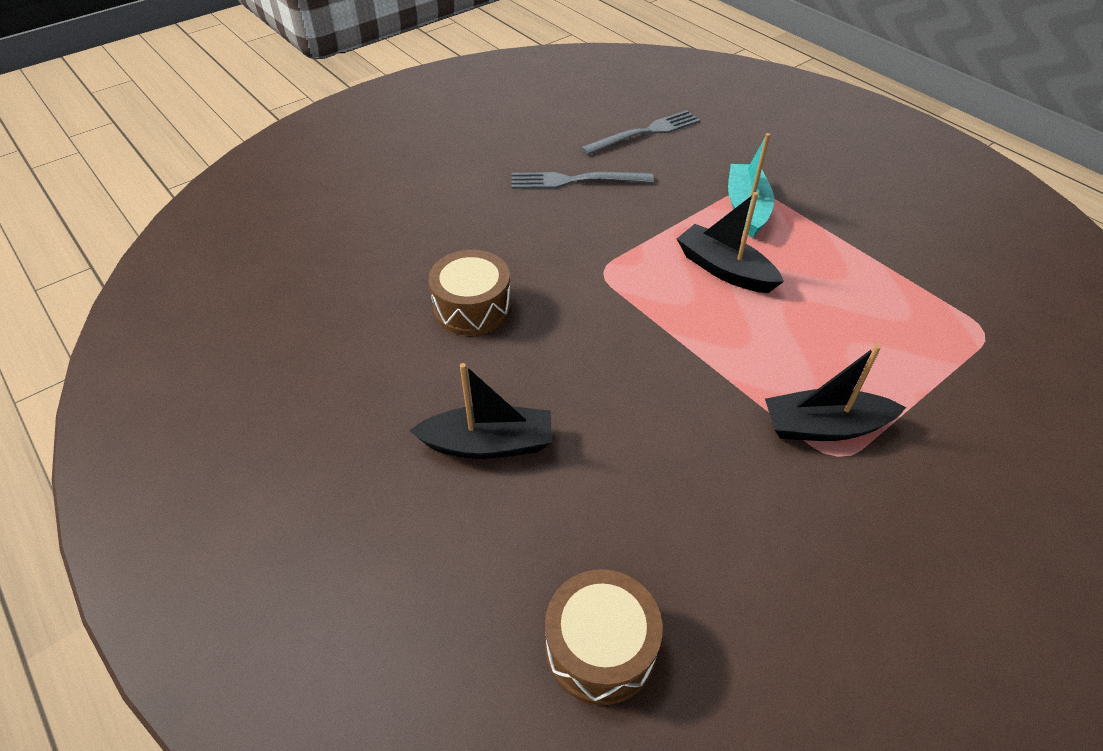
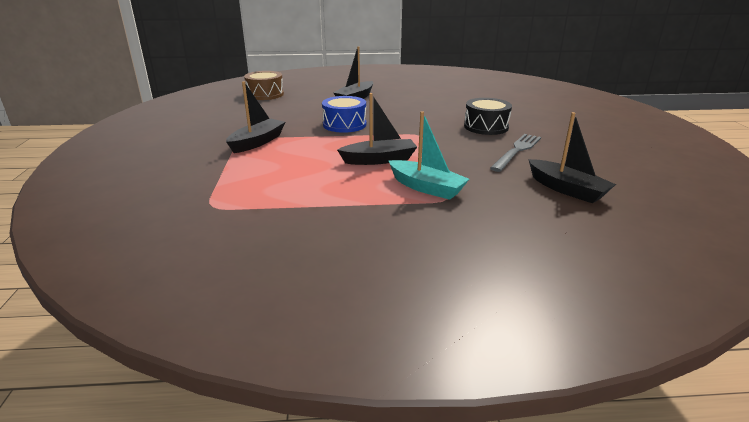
camera: 125 degrees right, 20 degrees down
brown drum [428,250,511,336] -> none
grey fork [581,110,700,155] -> black boat [528,112,616,203]
none -> blue drum [322,96,366,133]
none -> black drum [464,98,512,135]

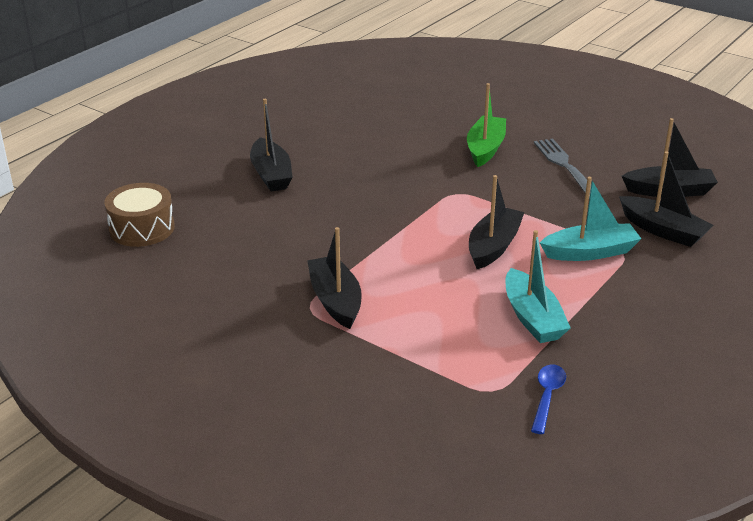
camera: 50 degrees left, 5 degrees up
blue drum [322,96,366,133] -> none
black drum [464,98,512,135] -> green boat [467,83,506,167]
none -> turquoise boat [506,230,571,343]
none -> blue spoon [531,364,566,434]
none -> black boat [619,151,714,247]

